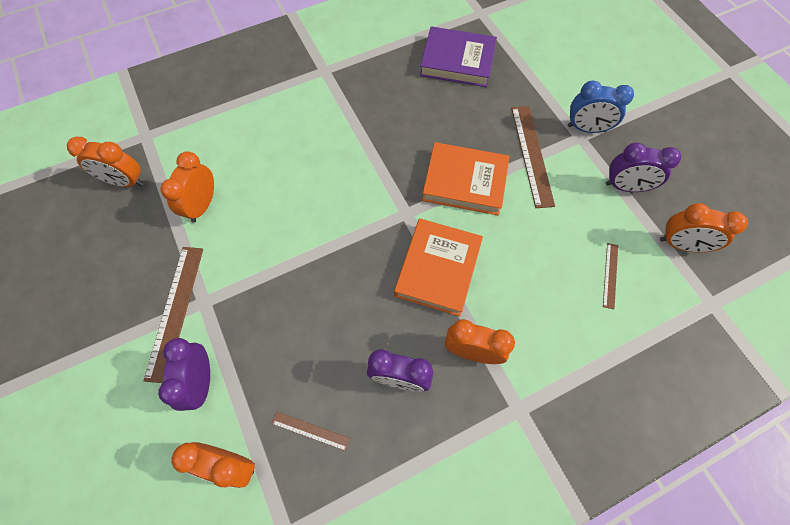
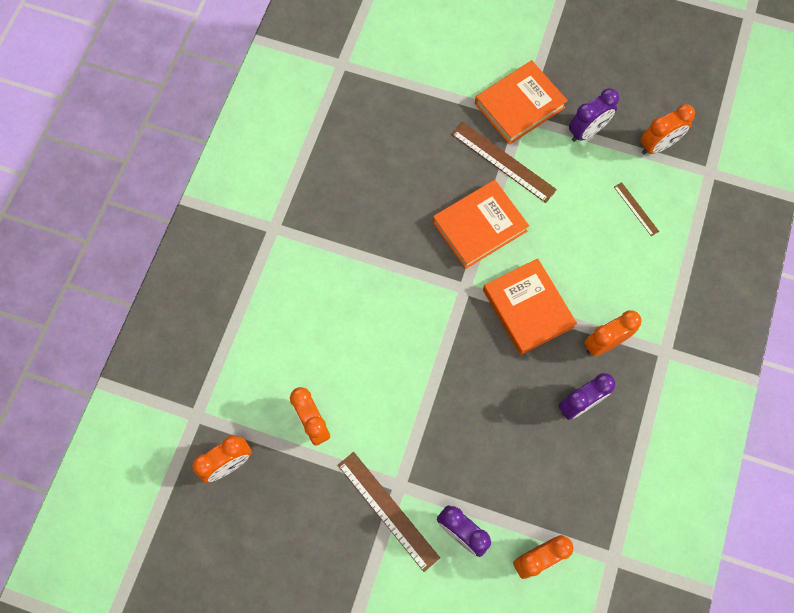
camera: 45 degrees left, 5 degrees up
brown ruler [271,411,351,451] -> none
purple book [420,27,497,87] -> none
blue clock [568,80,634,133] -> orange book [475,60,568,145]

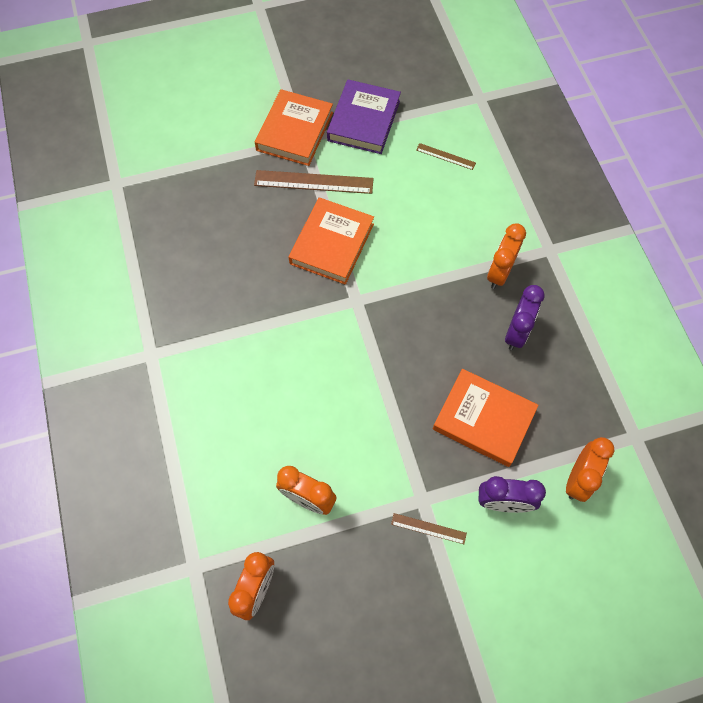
camera: 35 degrees left, 5 degrees down
brown ruler [338,452,440,572] -> brown ruler [391,513,467,544], size x0.52
orange book [483,259,577,355] -> orange book moved to [433,369,538,467]
purple clock [569,88,619,142] -> purple book [327,79,401,154]
orange clock [640,104,695,154] -> none

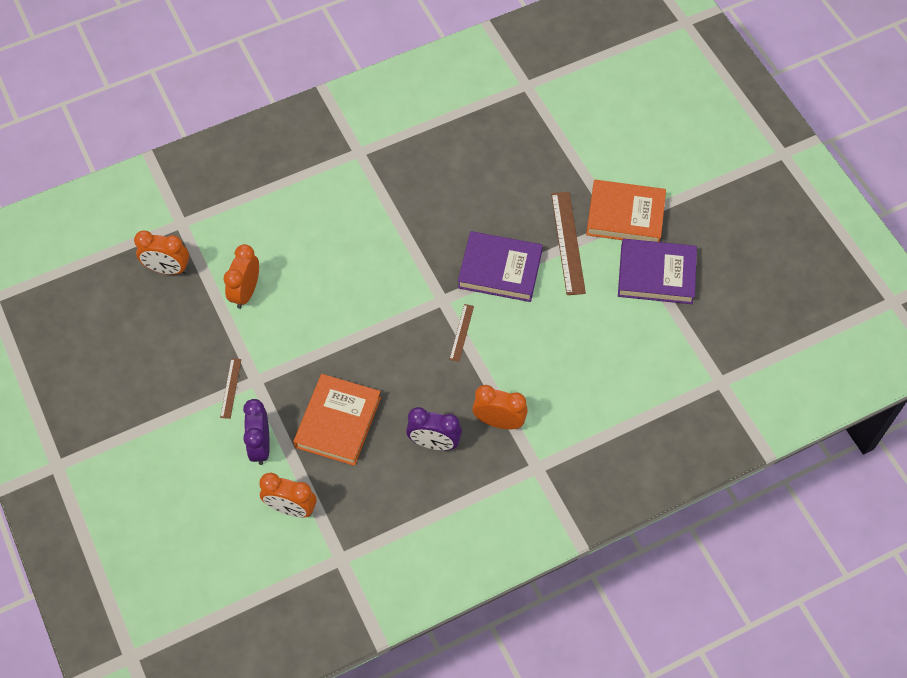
camera: 80 degrees right, 5 degrees down
orange book [289,197,374,285] -> purple book [458,231,543,302]
brown ruler [416,143,476,170] -> brown ruler moved to [449,304,474,362]

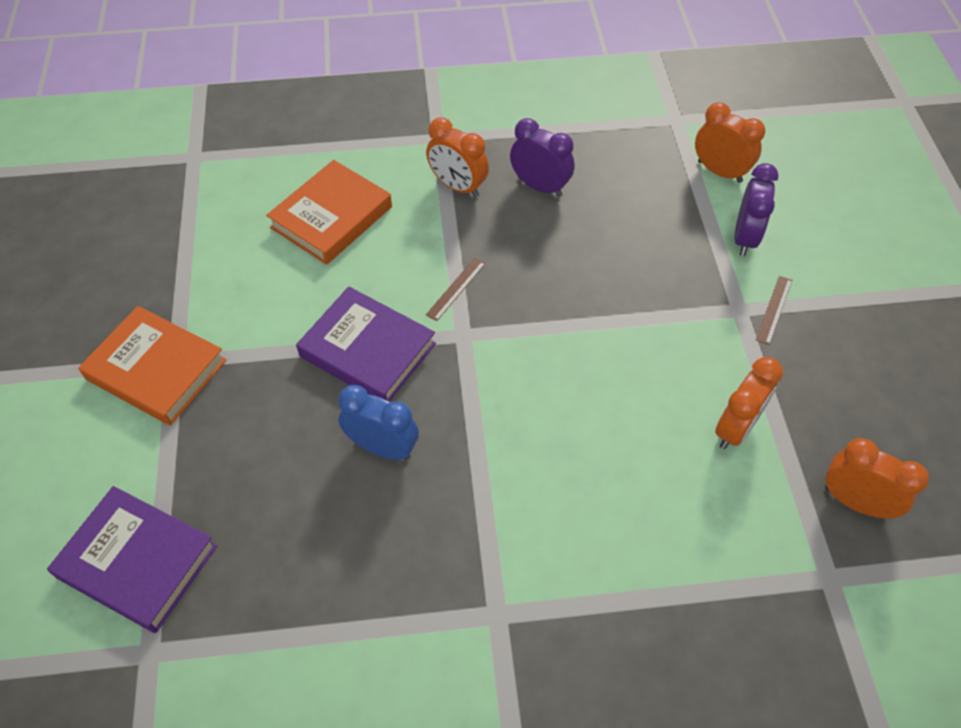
camera: 160 degrees left, 5 degrees down
orange book [293,374,381,466] -> orange book moved to [266,160,392,265]
brown ruler [551,192,586,295] -> none
purple book [618,239,697,304] -> purple book moved to [47,486,217,633]
none -> blue clock [338,385,419,460]

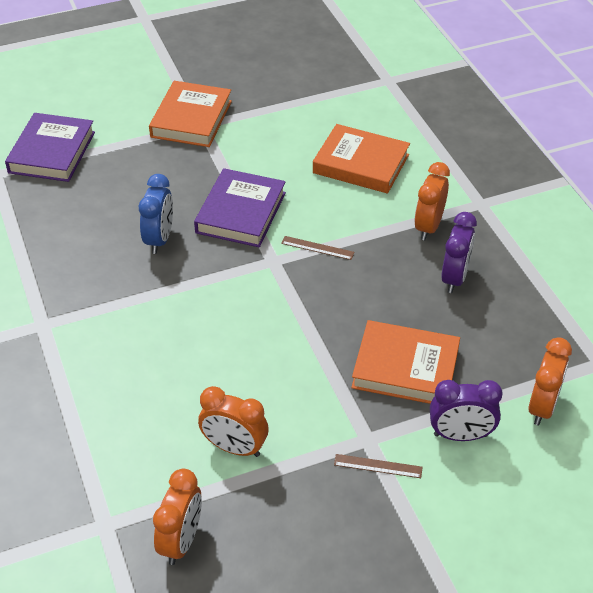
camera: 75 degrees right, 10 degrees down
none -> orange book [351,320,460,404]

